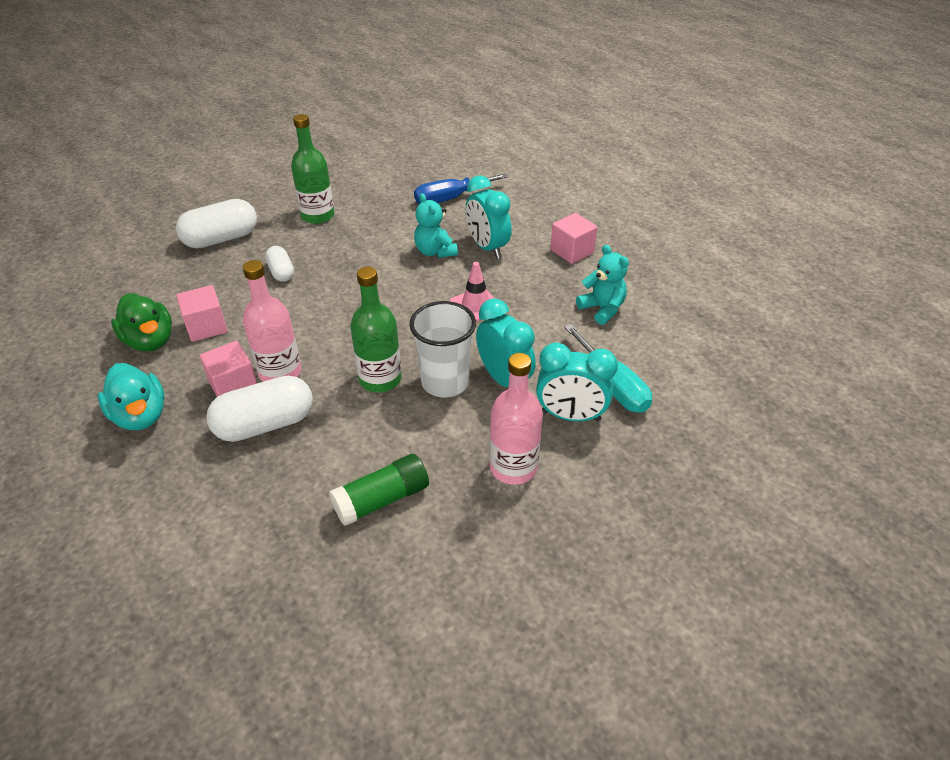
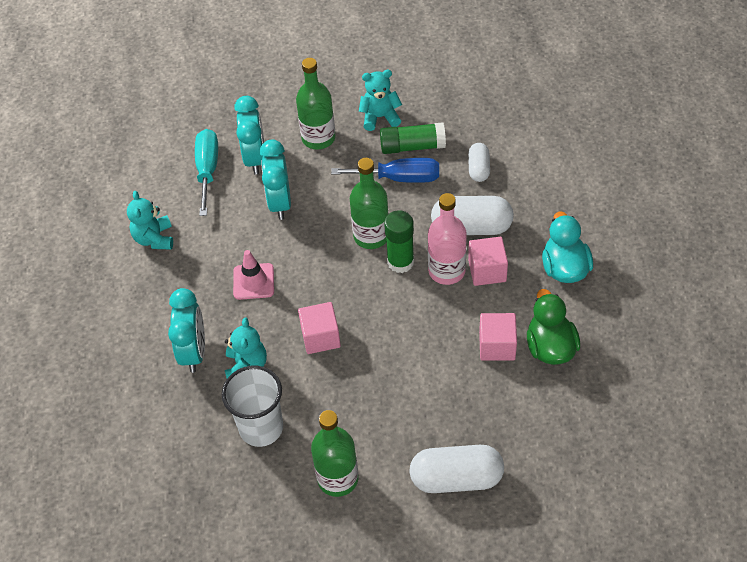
camera: 150 degrees left, 10 degrees up
white capsule [265,246,294,282] -> white capsule moved to [468,143,490,182]
white cup [409,301,476,397] -> white cup moved to [222,366,283,447]
blue screwdriver [414,173,509,204] -> blue screwdriver moved to [331,158,439,183]
pink bottle [489,353,543,485] -> green bottle [296,58,335,150]
turquoise clock [536,342,618,421] -> turquoise clock turned 45 degrees clockwise [234,96,264,174]
pink cube [550,213,598,264] -> pink cube moved to [298,302,341,354]
none -> turquoise teddy bear [359,70,402,131]
none -> green glue stick [384,210,414,273]

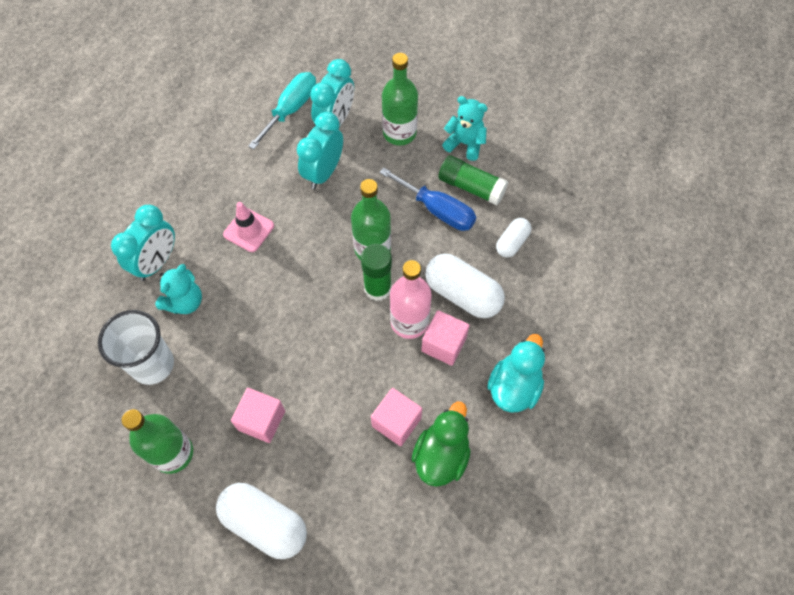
camera: 30 degrees right, 10 degrees up
turquoise teddy bear [127,191,173,250] -> none
pink cube [298,302,341,354] -> pink cube moved to [231,388,285,443]

